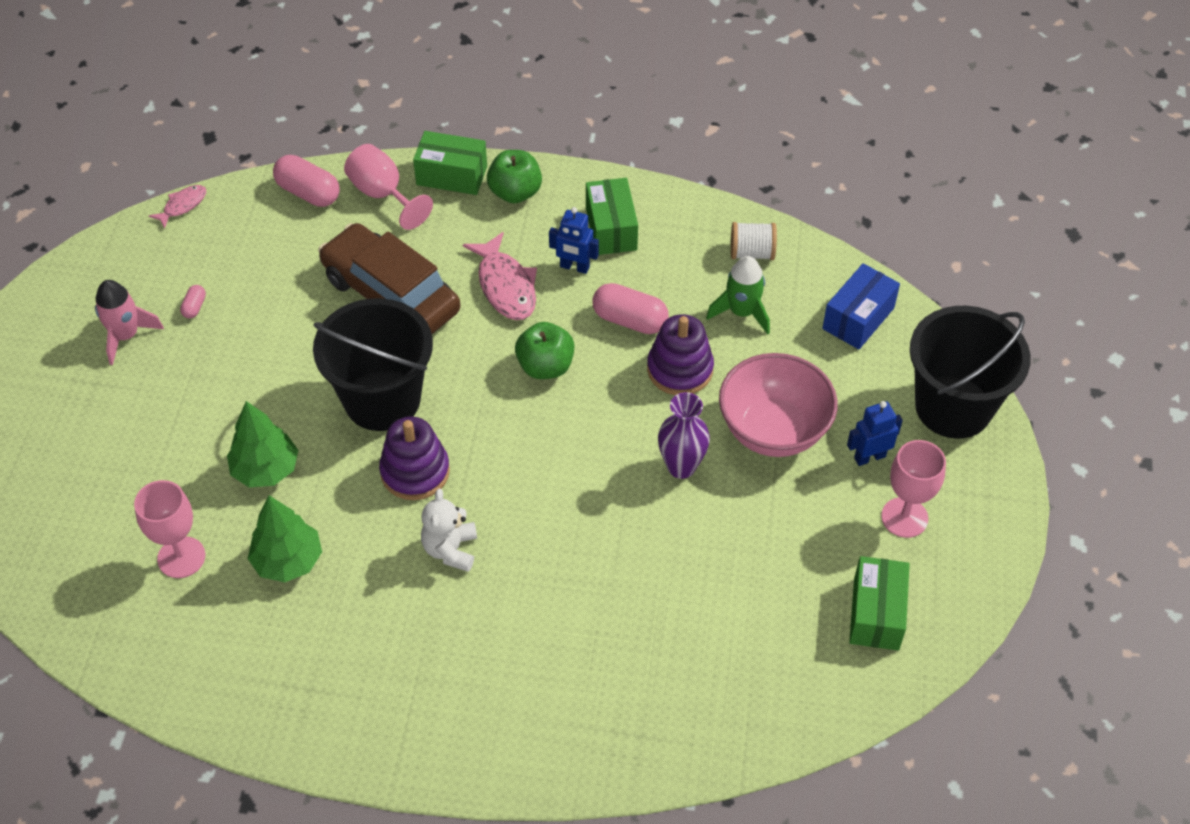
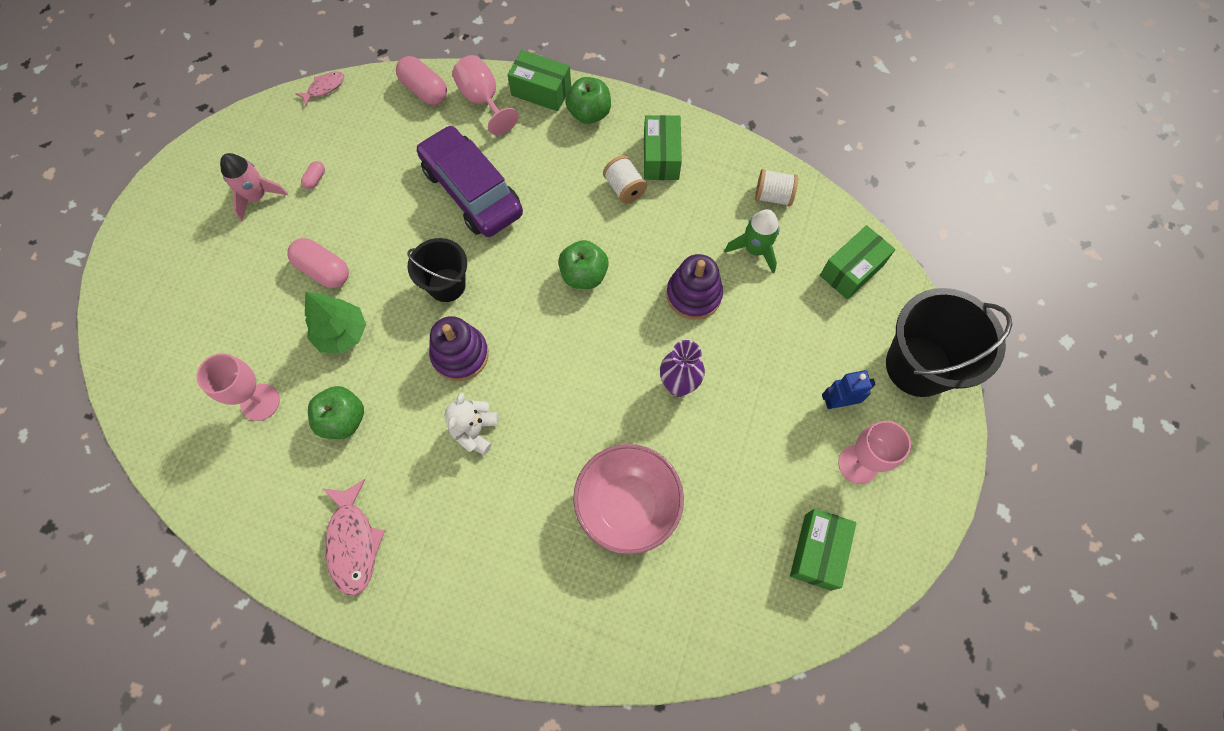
camera: 10 degrees right, 15 degrees up
green tree [248,495,322,582] -> green apple [308,386,364,439]
black bucket [313,298,433,431] -> black bucket [407,238,467,302], size x0.60
brown car [318,223,461,334] -> purple car [416,125,523,237]
pink fish [463,232,537,320] -> pink fish moved to [322,479,385,596]
blue robot [549,207,599,274] -> white spool [603,155,647,203]
pink capsule [592,283,669,334] -> pink capsule moved to [287,238,349,288]
pink bowl [719,353,838,457] -> pink bowl moved to [573,444,684,555]
blue box [822,263,900,349] -> green box [820,225,895,300]

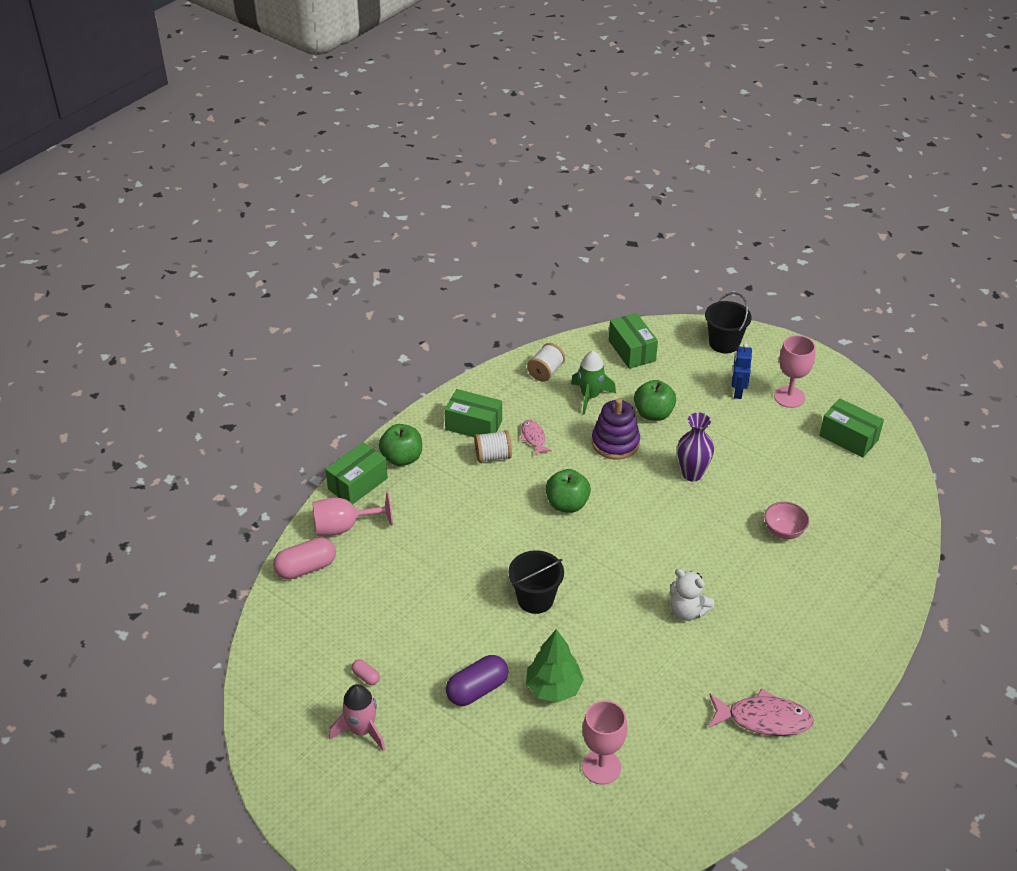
camera: 70 degrees left, 25 degrees down
pink capsule [287,238,349,288] -> purple capsule [446,655,508,706]
pink fish [295,72,344,107] -> pink fish moved to [520,420,552,456]
green apple [308,386,364,439] -> green apple moved to [634,380,676,421]
purple car [416,125,523,237] -> none
purple stacking toy [429,316,489,381] -> none
pink bowl [573,444,684,555] -> pink bowl [764,502,809,539], size x0.51
black bucket [886,288,1013,397] -> black bucket [705,292,752,353], size x0.60

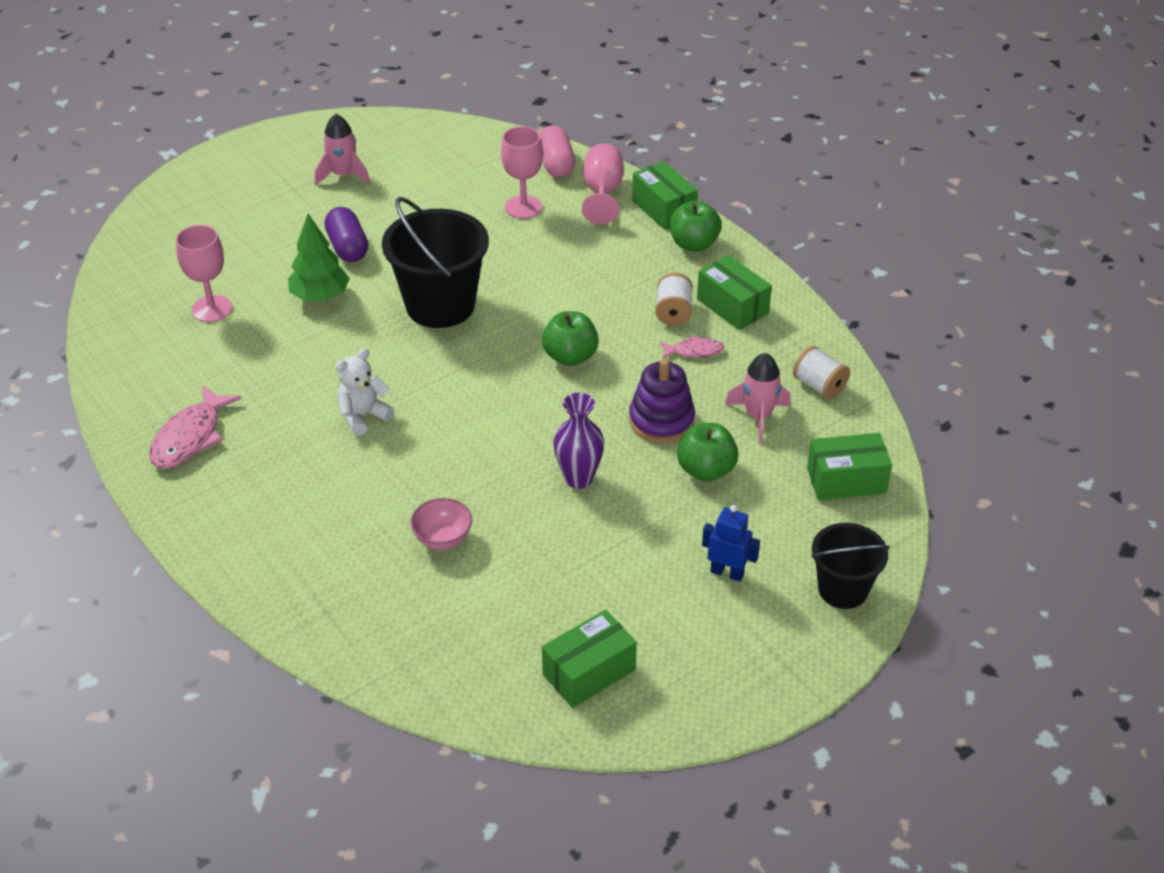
camera: 105 degrees right, 0 degrees up
pink capsule [352,659,380,685] -> none
green box [444,389,502,438] -> green box turned 75 degrees counterclockwise [697,255,772,330]
black bucket [508,550,564,614] -> black bucket [382,197,489,328], size x1.67
green rocket [571,351,616,415] -> pink rocket [725,353,790,443]
pink goblet [774,335,815,408] -> pink goblet moved to [501,126,543,219]

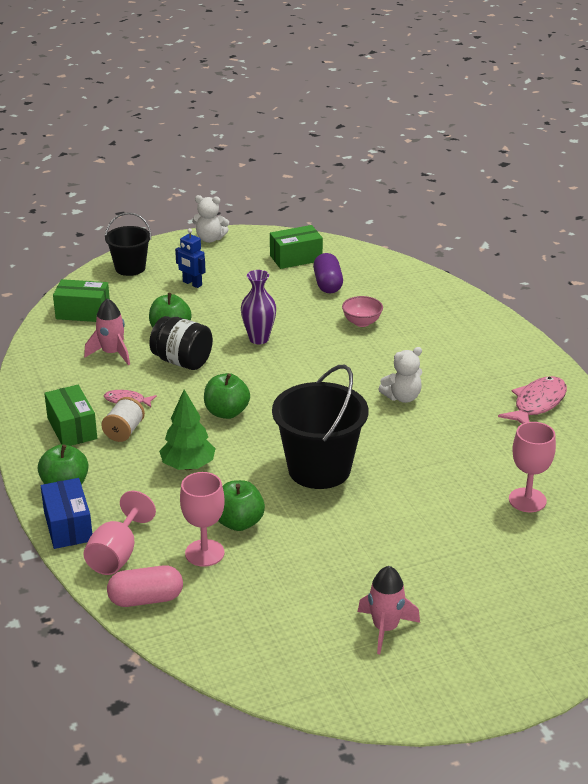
camera: 165 degrees left, 10 degrees down
green tree [288,214,350,301] -> green tree moved to [159,390,216,470]
purple capsule [324,207,368,262] -> purple capsule moved to [313,253,343,293]
pink capsule [540,126,575,178] -> pink capsule turned 75 degrees clockwise [107,565,183,607]
purple stacking toy [629,359,695,443] -> black jar [149,316,213,370]
green box [632,161,698,230] -> blue box [41,478,92,549]
white spool [793,346,850,399] -> none
none -> white teddy bear [192,195,229,243]
none -> green apple [218,480,265,531]

